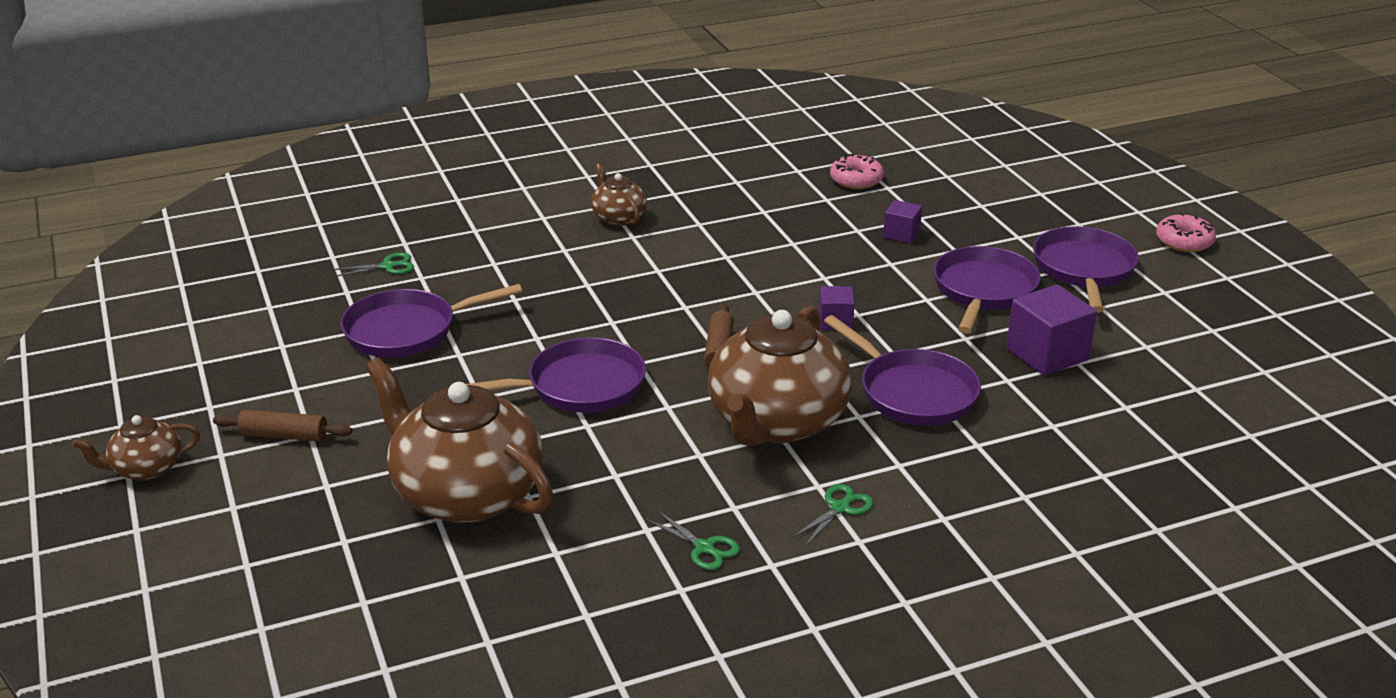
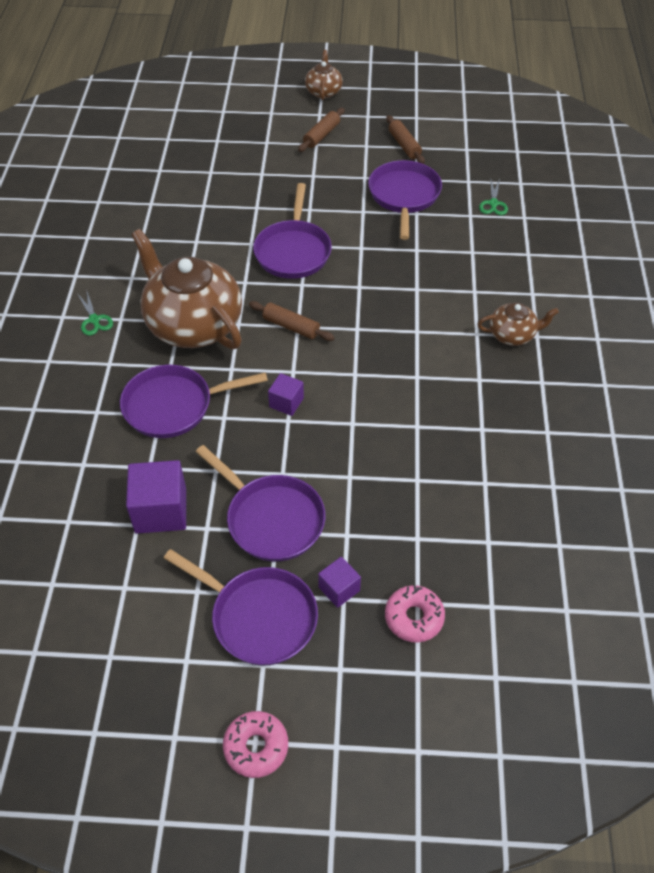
camera: 115 degrees right, 20 degrees up
brown teapot [366,357,553,523] -> none
green scissors [647,511,740,570] -> none
pink donut [830,153,884,189] -> pink donut moved to [385,585,445,643]
purple cube [883,200,922,244] -> purple cube moved to [318,557,361,608]
none -> brown rolling pin [386,115,425,164]

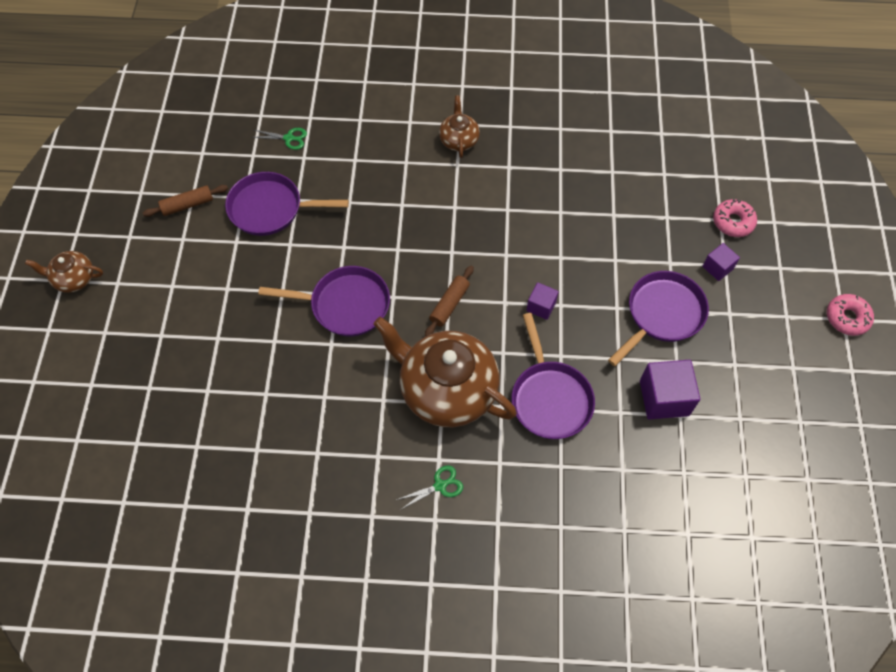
camera: 90 degrees left, 10 degrees up
brown teapot [131,229,242,349] -> brown teapot turned 75 degrees clockwise [373,317,517,427]
purple pan [164,549,318,666] -> none
brown rolling pin [298,108,345,152] -> none

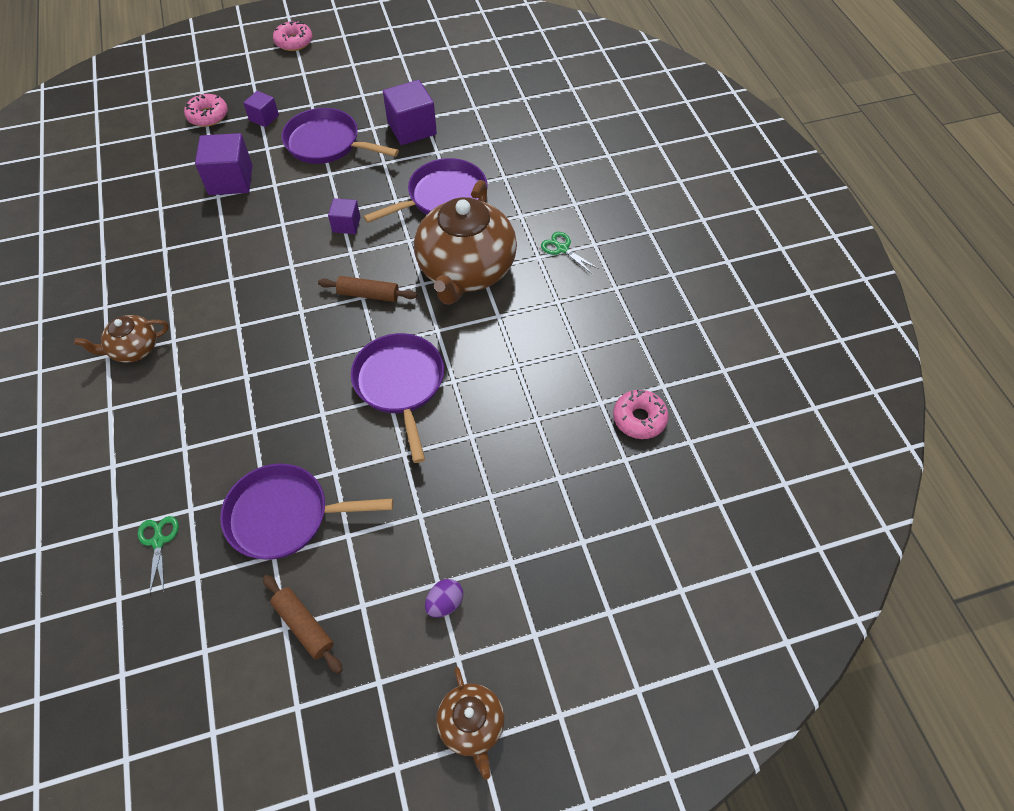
camera: 110 degrees left, 5 degrees down
purple pan [225,172,349,236] -> purple pan turned 105 degrees clockwise [220,463,393,560]
none -> purple cube [195,133,253,195]
none -> purple egg [425,579,463,618]
none -> pink donut [613,389,669,439]

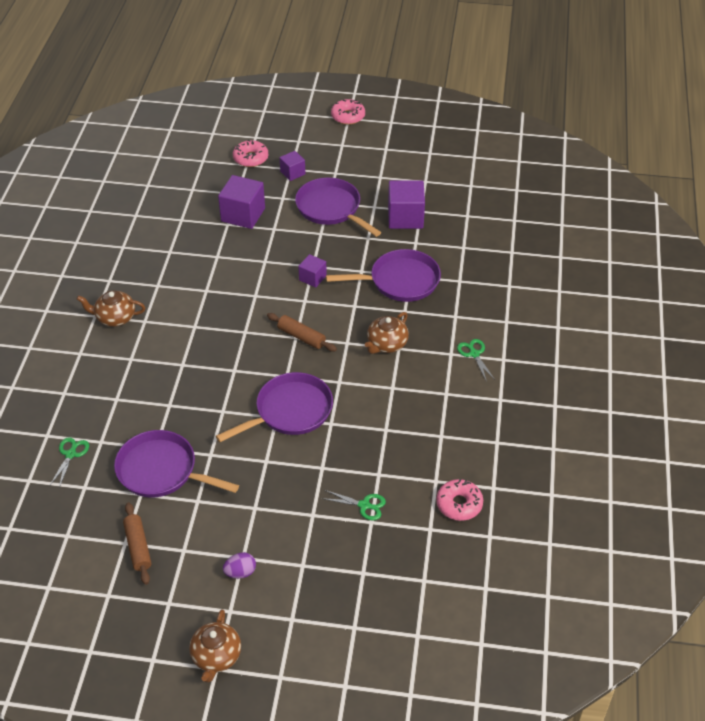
camera: 25 degrees right, 10 degrees down
purple pan [351,333,444,463] -> purple pan turned 45 degrees clockwise [216,372,333,442]
brown teapot [414,180,517,305] -> brown teapot [365,312,409,354], size x0.48
none -> green scissors [321,490,386,520]

